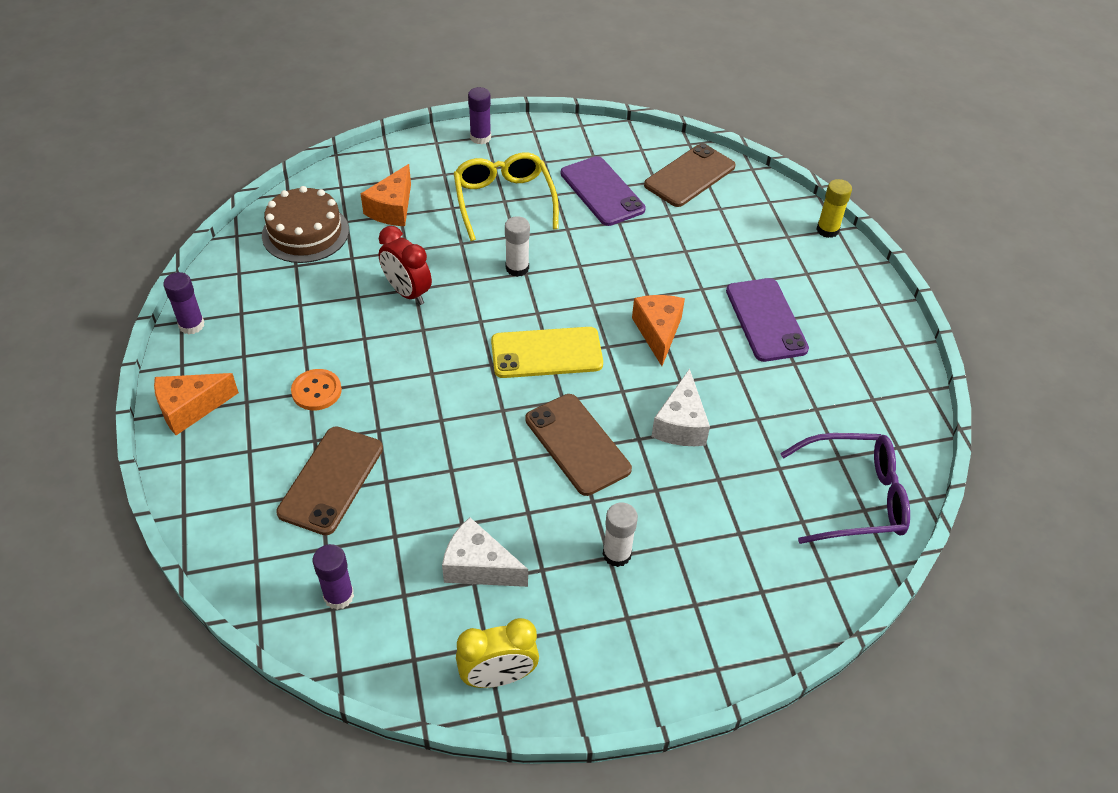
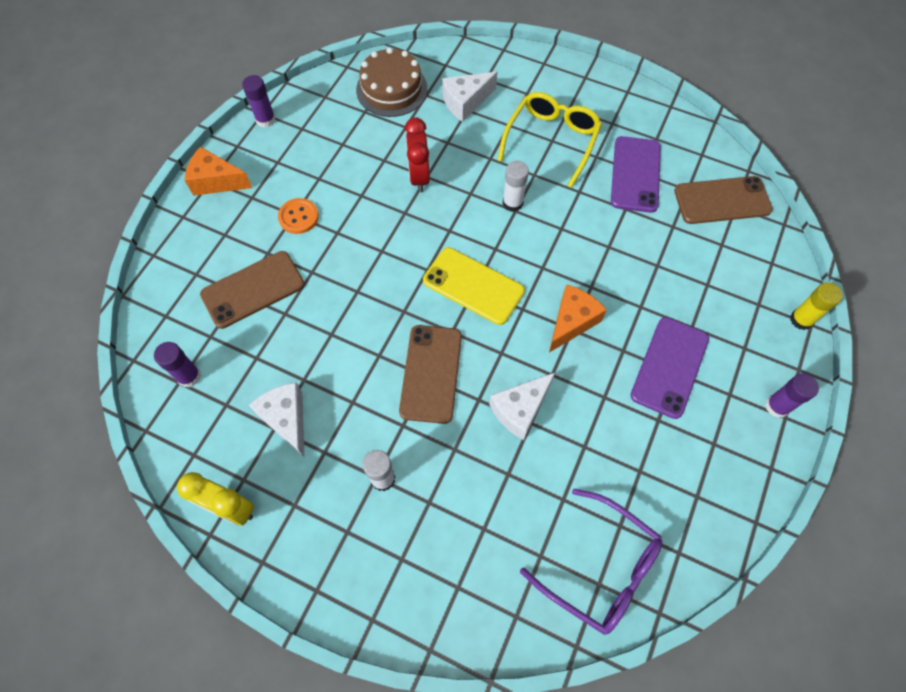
camera: 40 degrees right, 15 degrees up
orange cheese [361,164,411,226] -> white cheese [442,72,497,122]
purple glue stick [468,87,491,144] -> purple glue stick moved to [765,373,819,418]

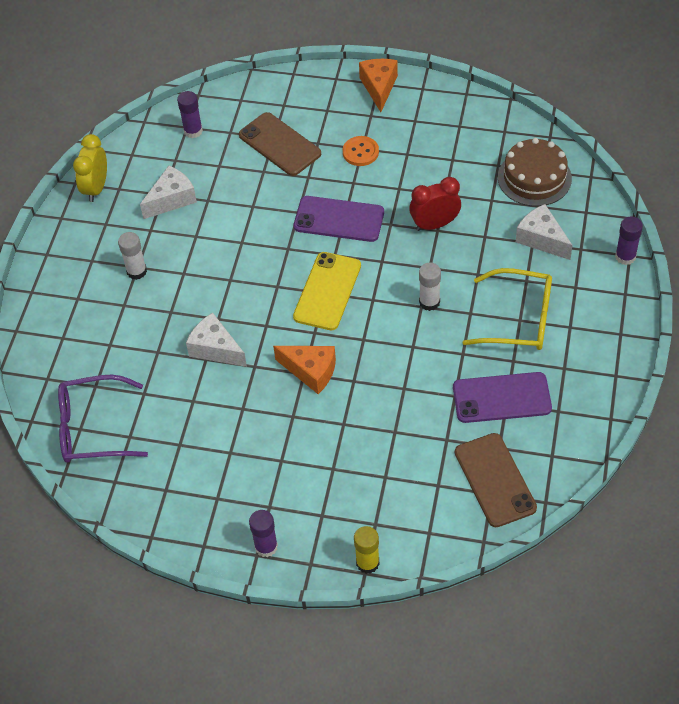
camera: 80 degrees right, 10 degrees down
purple glue stick [242,75,276,128] -> purple glue stick moved to [615,216,643,265]
brown phone [399,325,462,424] -> none
purple glasses [520,489,663,635] -> purple glasses turned 60 degrees clockwise [58,375,148,463]
purple phone [630,317,709,419] -> purple phone moved to [294,196,384,242]

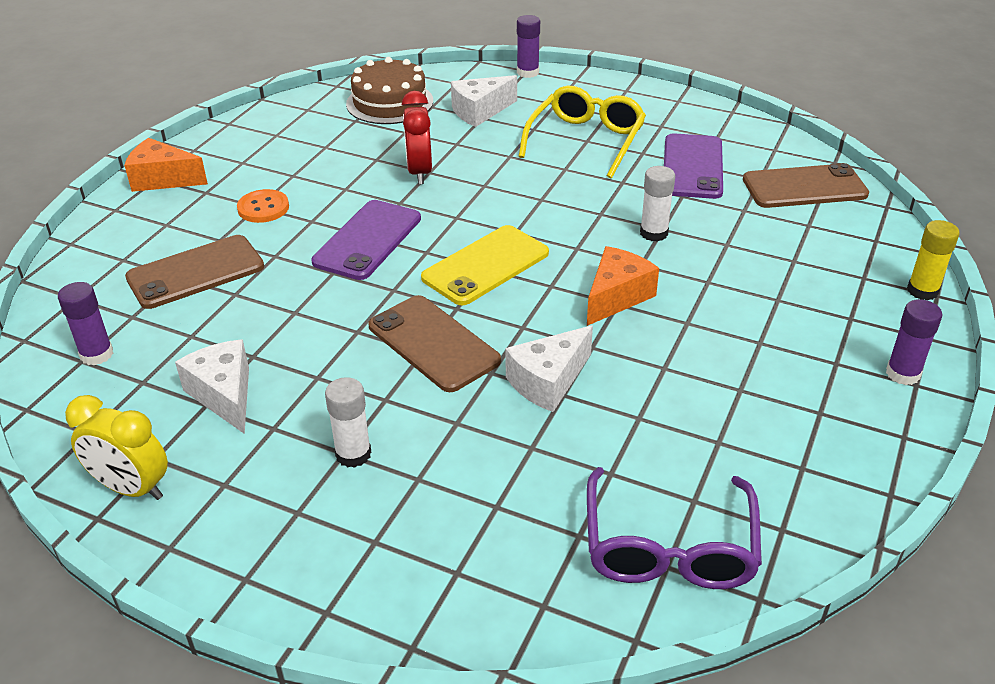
camera: 80 degrees left, 15 degrees down
yellow phone [293,252,361,330] -> yellow phone turned 75 degrees counterclockwise [421,225,549,305]
white glue stick [419,263,441,311] -> white glue stick moved to [640,166,675,242]
none -> brown phone [368,295,501,392]

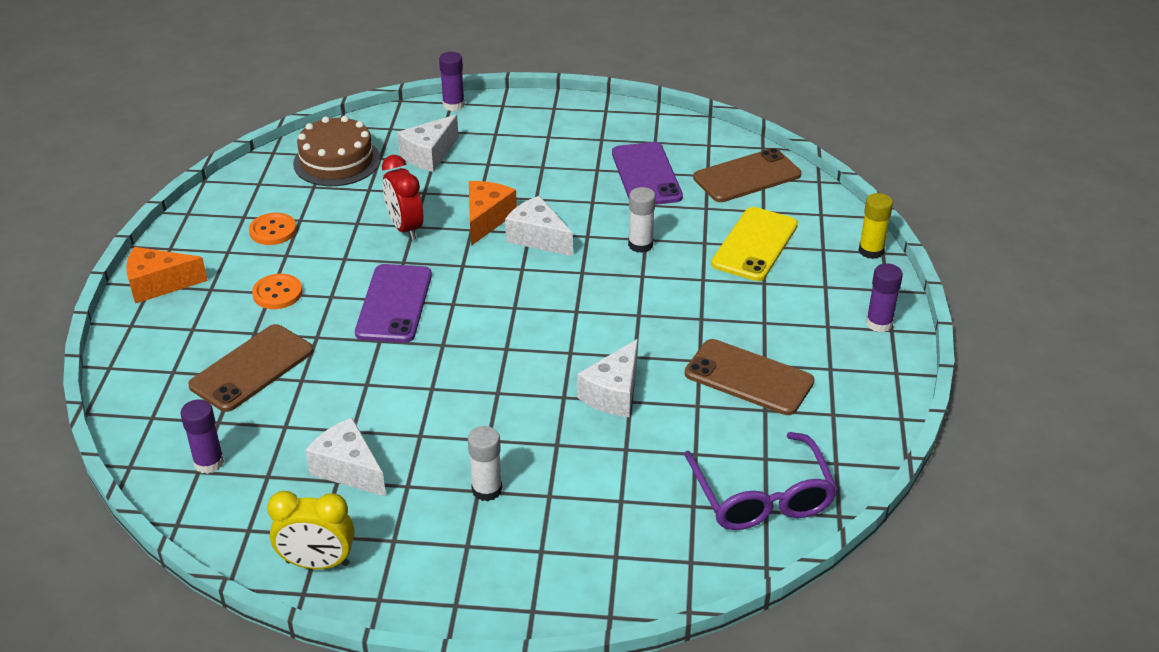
camera: 20 degrees left, 0 degrees up
brown phone [368,295,501,392] -> brown phone moved to [685,339,814,415]
yellow phone [421,225,549,305] -> yellow phone moved to [711,207,798,281]
yellow glasses [518,86,646,178] -> none
orange cheese [587,246,659,326] -> orange cheese moved to [469,181,517,246]
none -> orange button [249,213,297,245]
none -> white cheese [505,196,573,256]

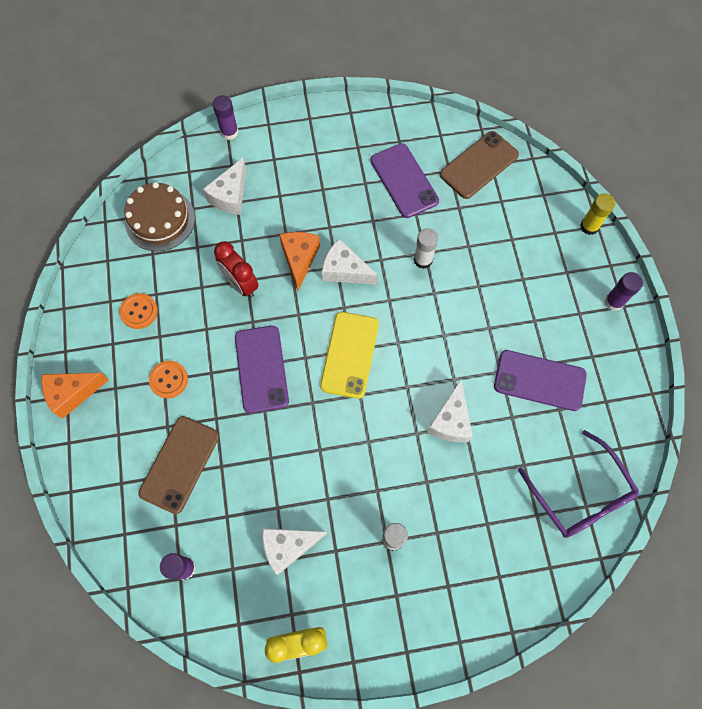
camera: 15 degrees left, 30 degrees up
white cheese [305,418,386,497] -> white cheese turned 45 degrees counterclockwise [262,528,327,575]
brown phone [685,339,814,415] -> purple phone [494,350,587,411]
yellow phone [711,207,798,281] -> yellow phone moved to [320,312,379,399]

